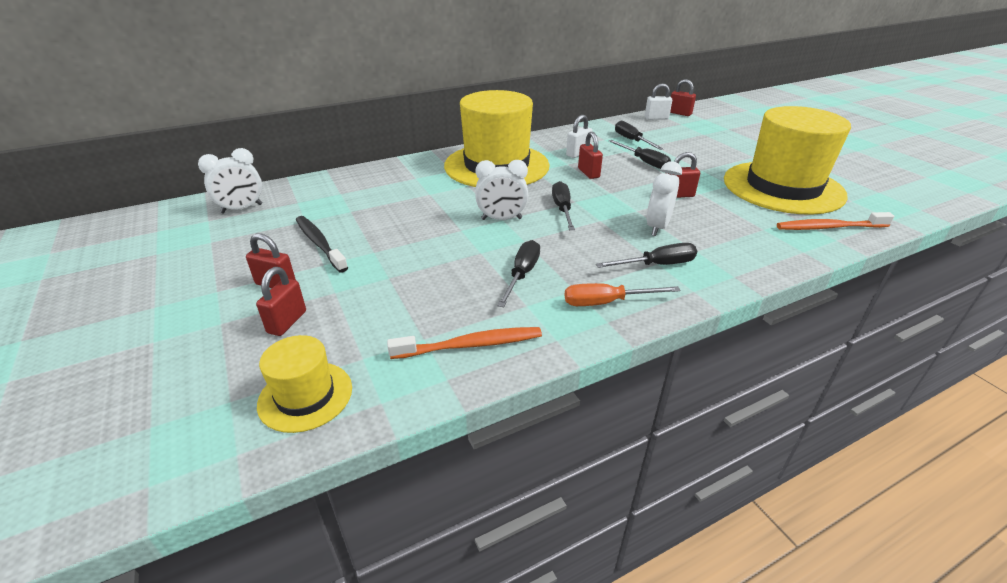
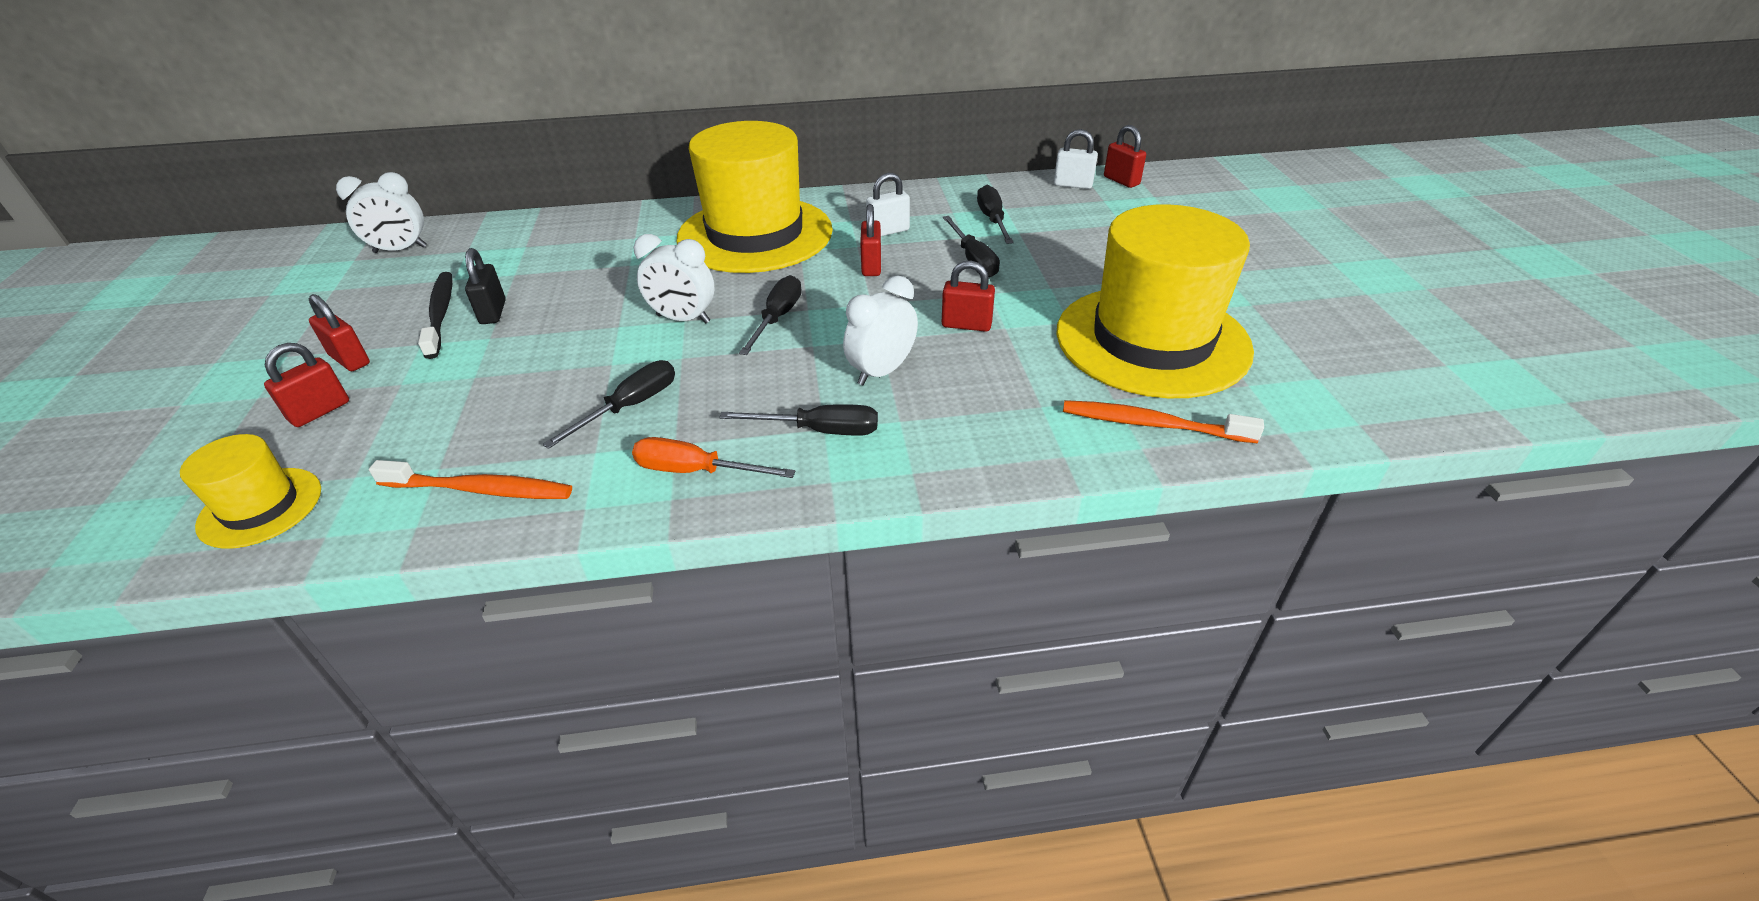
camera: 20 degrees right, 5 degrees up
none -> black padlock [465,248,506,324]

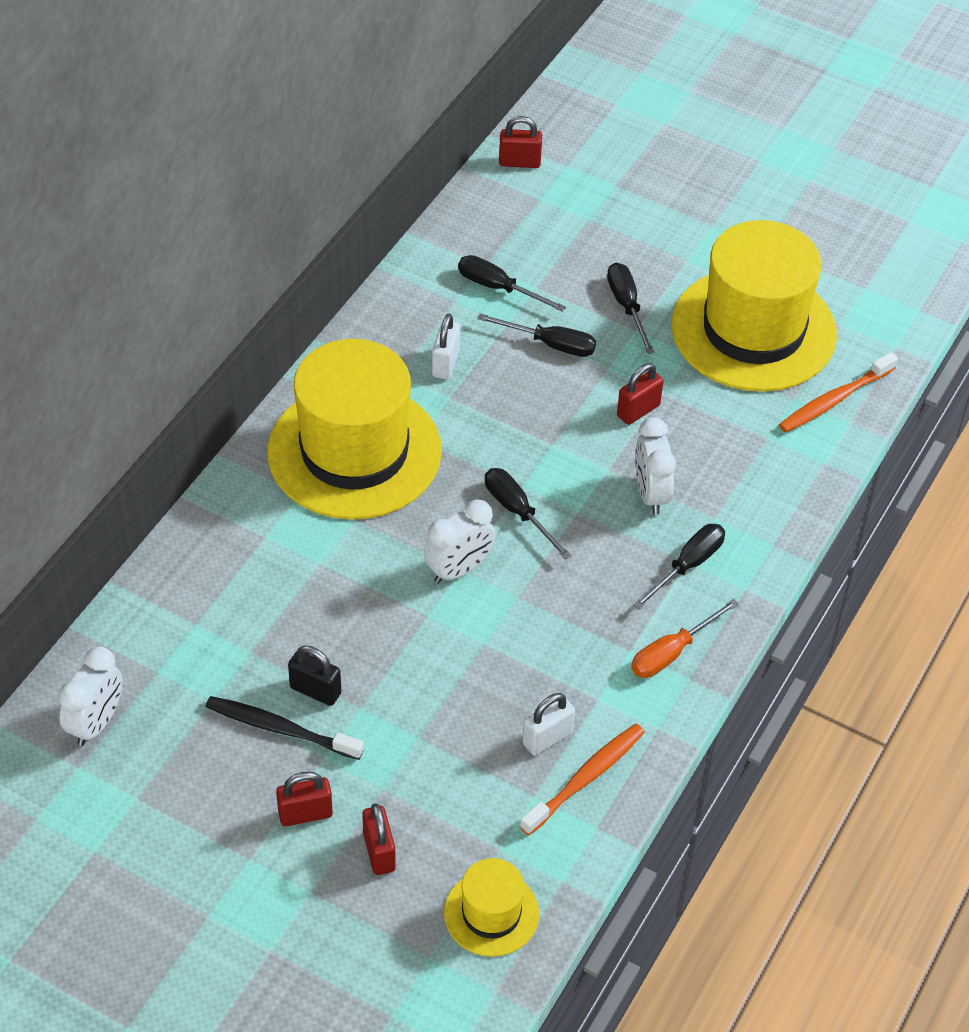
camera: 55 degrees left, 10 degrees up
black screwdriver [543,360,675,449] -> black screwdriver moved to [607,262,654,354]
red padlock [860,204,881,276] -> none
white padlock [1054,129,1098,189] -> white padlock moved to [522,693,575,756]

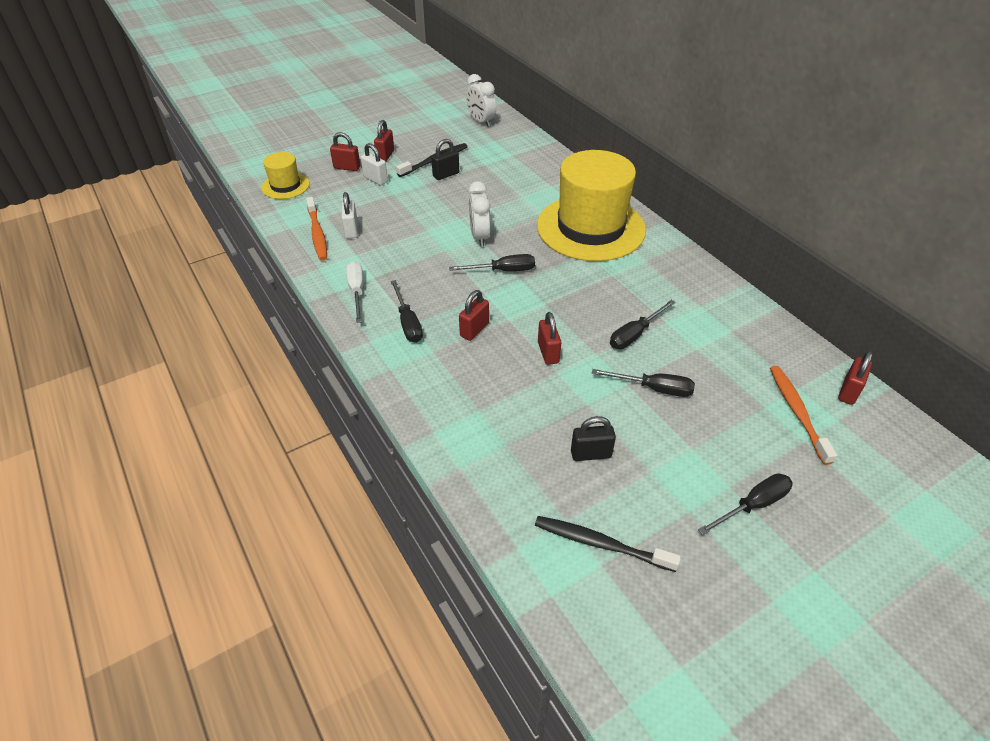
camera: 120 degrees right, 5 degrees down
white padlock [432,314,460,379] -> white padlock moved to [361,143,388,185]
black screwdriver [458,255,566,312] -> black screwdriver moved to [698,473,793,535]
orange screwdriver [631,599,739,678] -> white screwdriver [346,261,364,323]
white clock [635,417,676,515] -> red padlock [459,290,489,341]
yellow hat [671,220,837,392] -> black padlock [571,416,616,461]
orange toothbrush [779,352,898,433] -> orange toothbrush moved to [770,366,837,465]
none -> black toothbrush [535,516,681,572]

